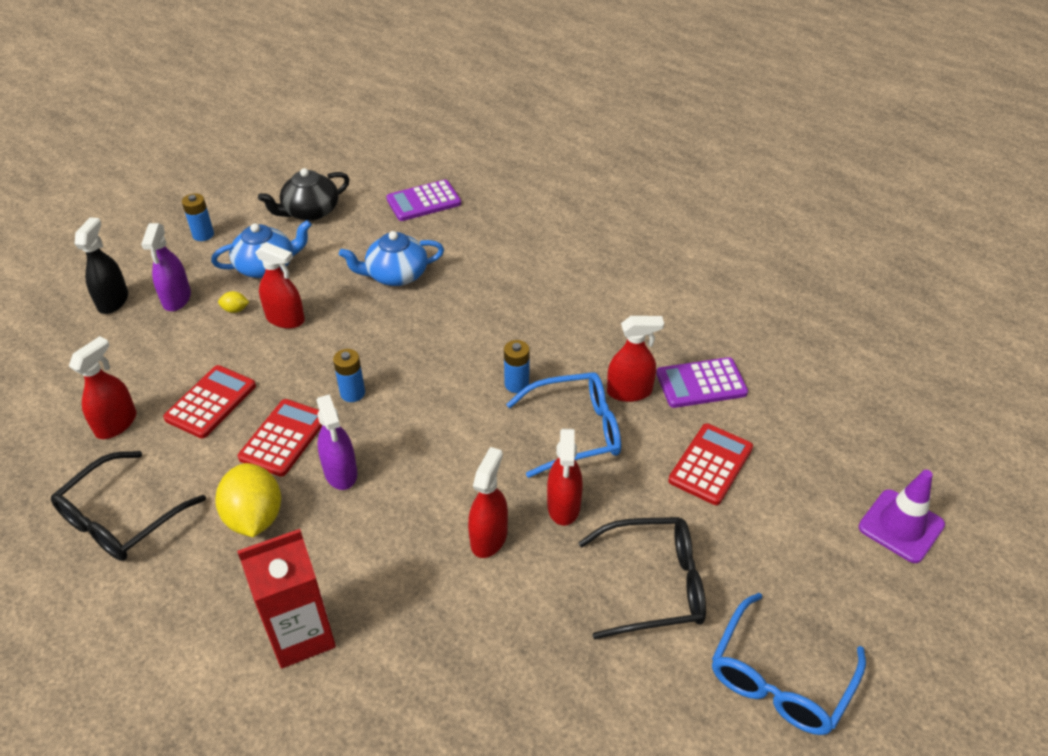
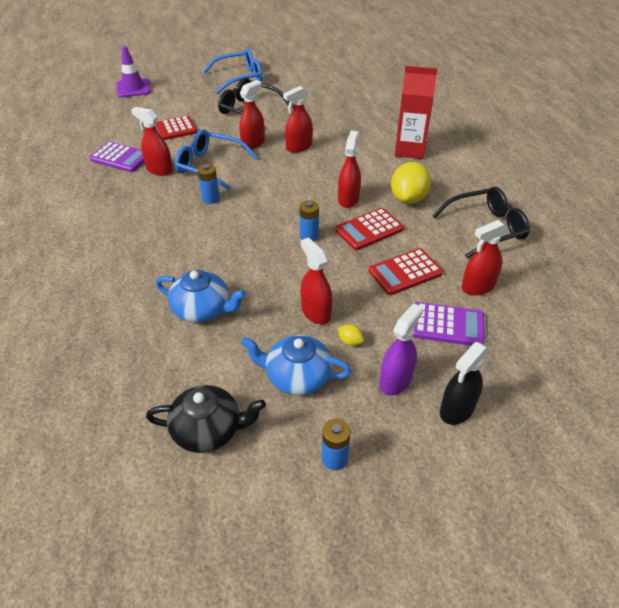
camera: 145 degrees left, 0 degrees up
purple spray bottle [317,394,357,490] -> red spray bottle [338,130,361,208]
purple calculator [386,180,461,221] -> purple calculator moved to [413,302,485,346]

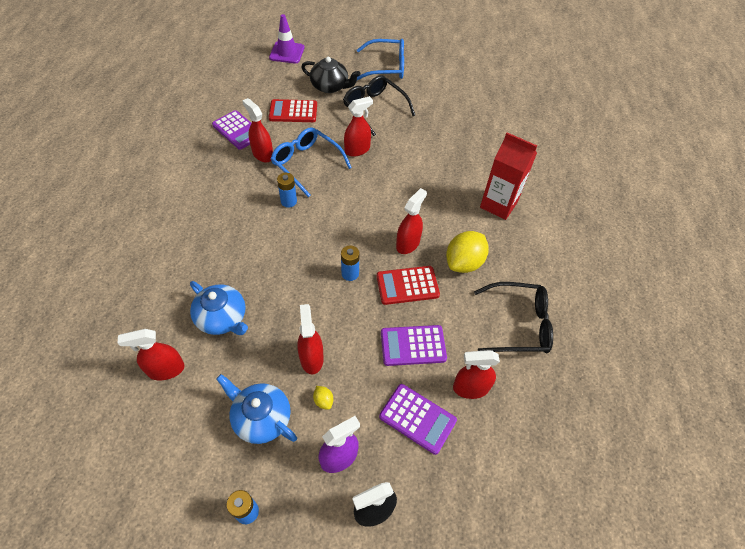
camera: 20 degrees right, 10 degrees up
black teapot [146,385,266,453] -> black teapot moved to [301,57,360,93]
red spray bottle [283,86,313,153] -> red spray bottle moved to [118,329,185,380]
red calculator [368,248,443,295] -> purple calculator [381,325,447,366]

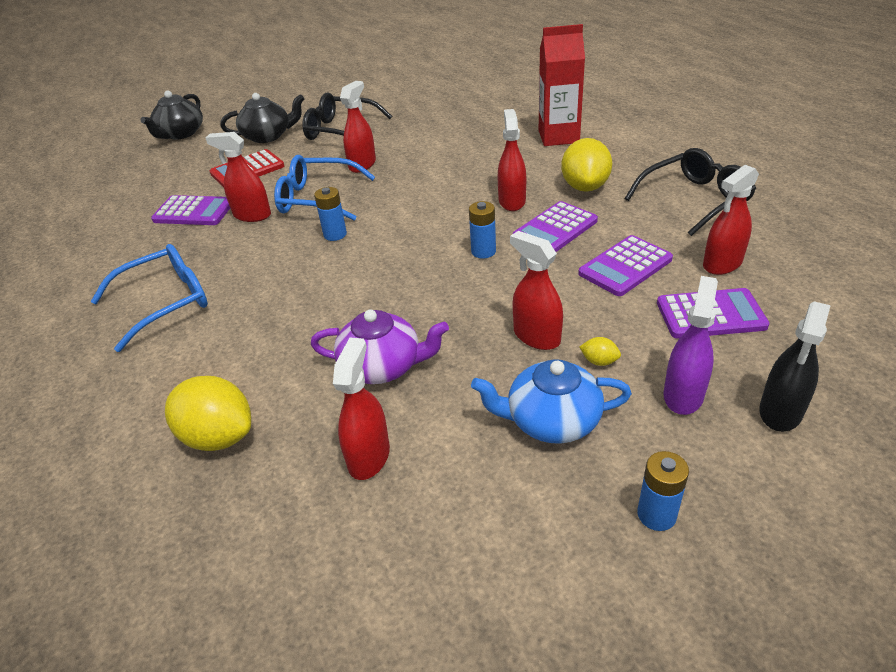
camera: 30 degrees left, 15 degrees down
red spray bottle [118,329,185,380] -> red spray bottle turned 150 degrees clockwise [333,337,390,480]
blue teapot [190,281,248,335] -> purple teapot [311,309,449,384]
purple traffic cone [269,14,304,63] -> black teapot [140,91,203,140]
blue glasses [357,39,404,80] -> blue glasses moved to [90,244,208,352]
red calculator [377,266,440,305] -> purple calculator [513,201,598,252]
none -> yellow lemon [165,376,251,451]

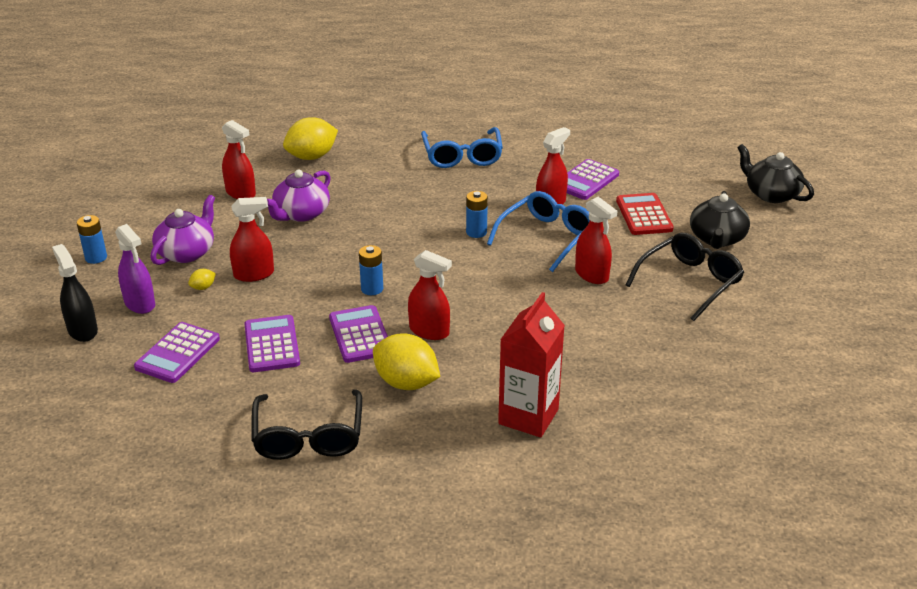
camera: 115 degrees right, 5 degrees down
blue teapot [471,359,632,444] -> purple teapot [151,195,215,265]
red spray bottle [703,165,759,275] -> none

